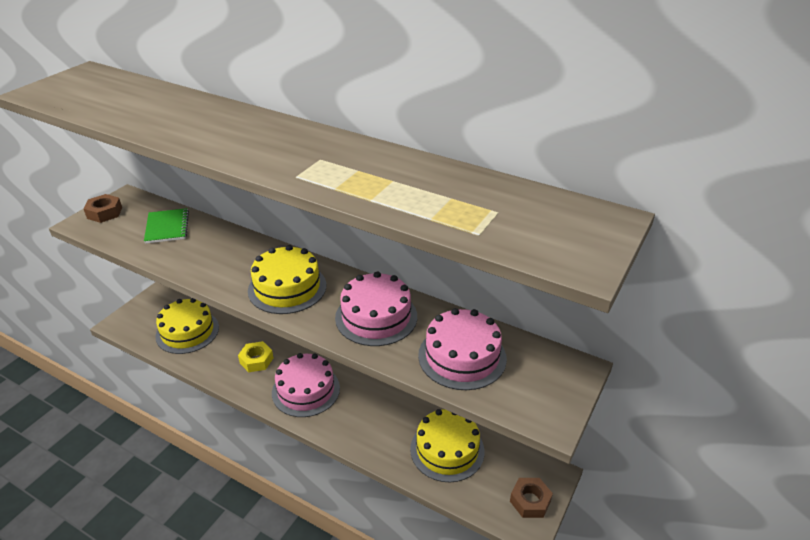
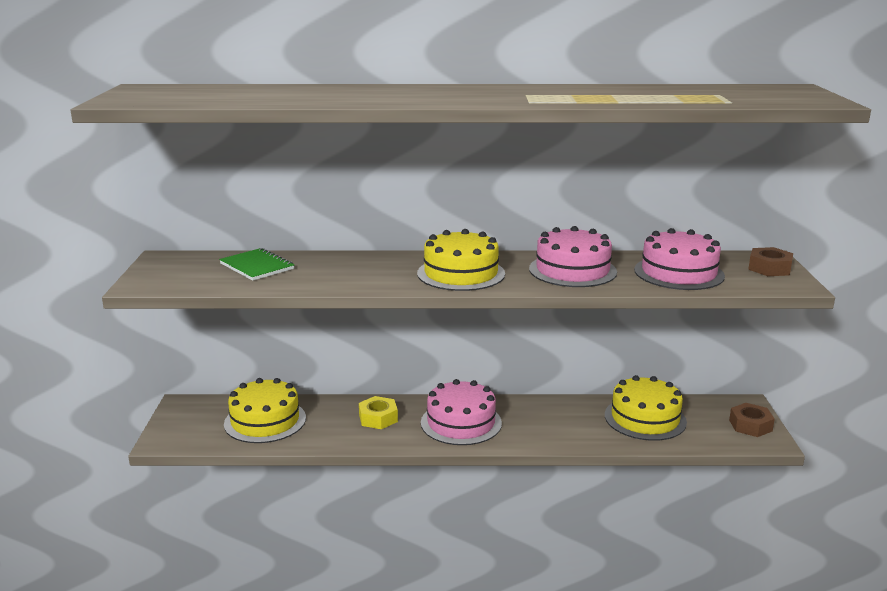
camera: 30 degrees left, 15 degrees down
brown nut [84,194,122,223] -> brown nut moved to [748,247,793,276]

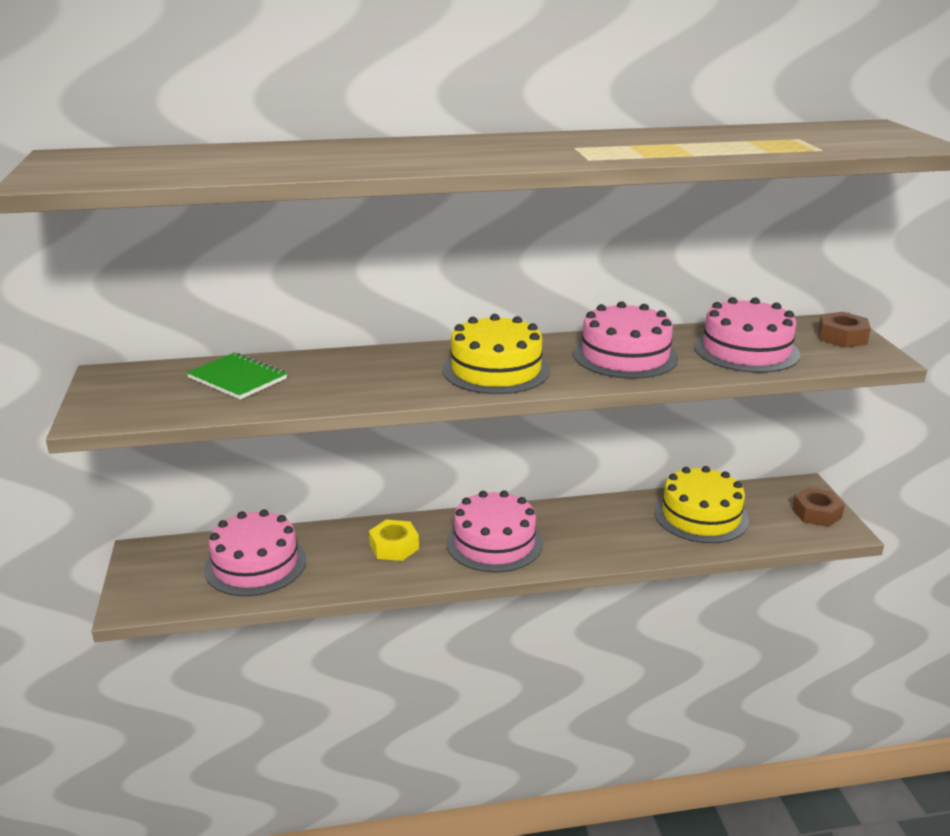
camera: 10 degrees left, 5 degrees up
yellow cake [224,378,306,443] -> pink cake [204,509,306,596]

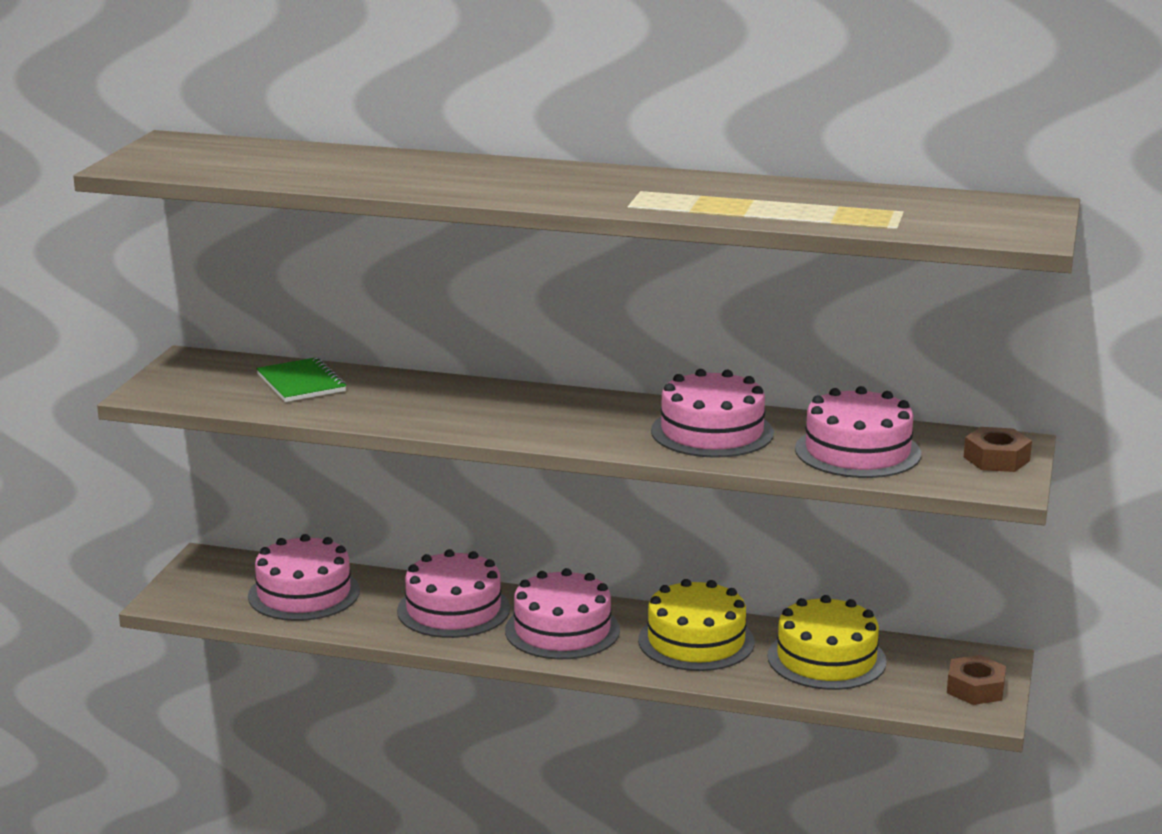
camera: 25 degrees right, 5 degrees down
yellow nut [369,520,419,561] -> pink cake [397,549,510,638]
yellow cake [442,314,550,394] -> yellow cake moved to [638,579,755,671]

